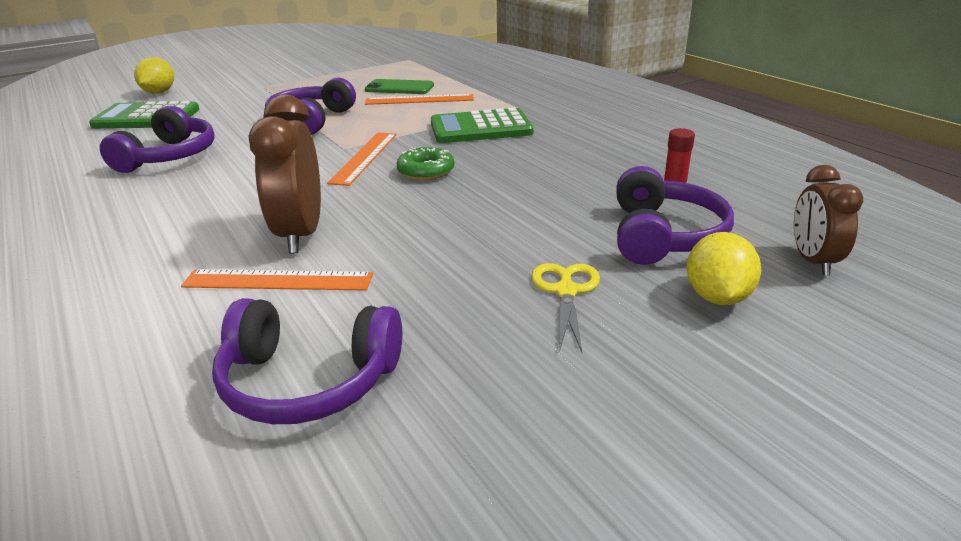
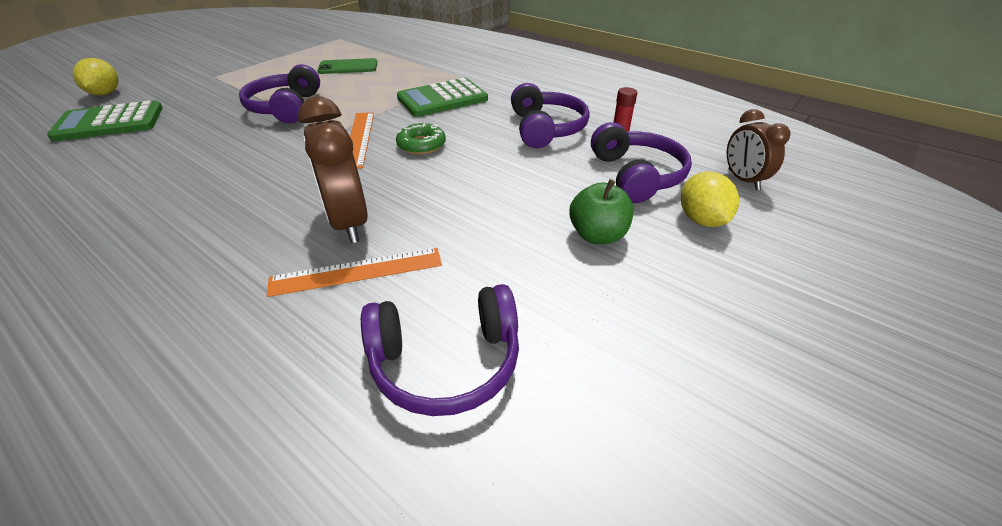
camera: 20 degrees left, 10 degrees up
purple headphones [100,106,215,173] -> purple headphones moved to [511,83,590,148]
orange ruler [365,94,474,105] -> none
yellow scissors [531,263,600,352] -> green apple [569,179,633,244]

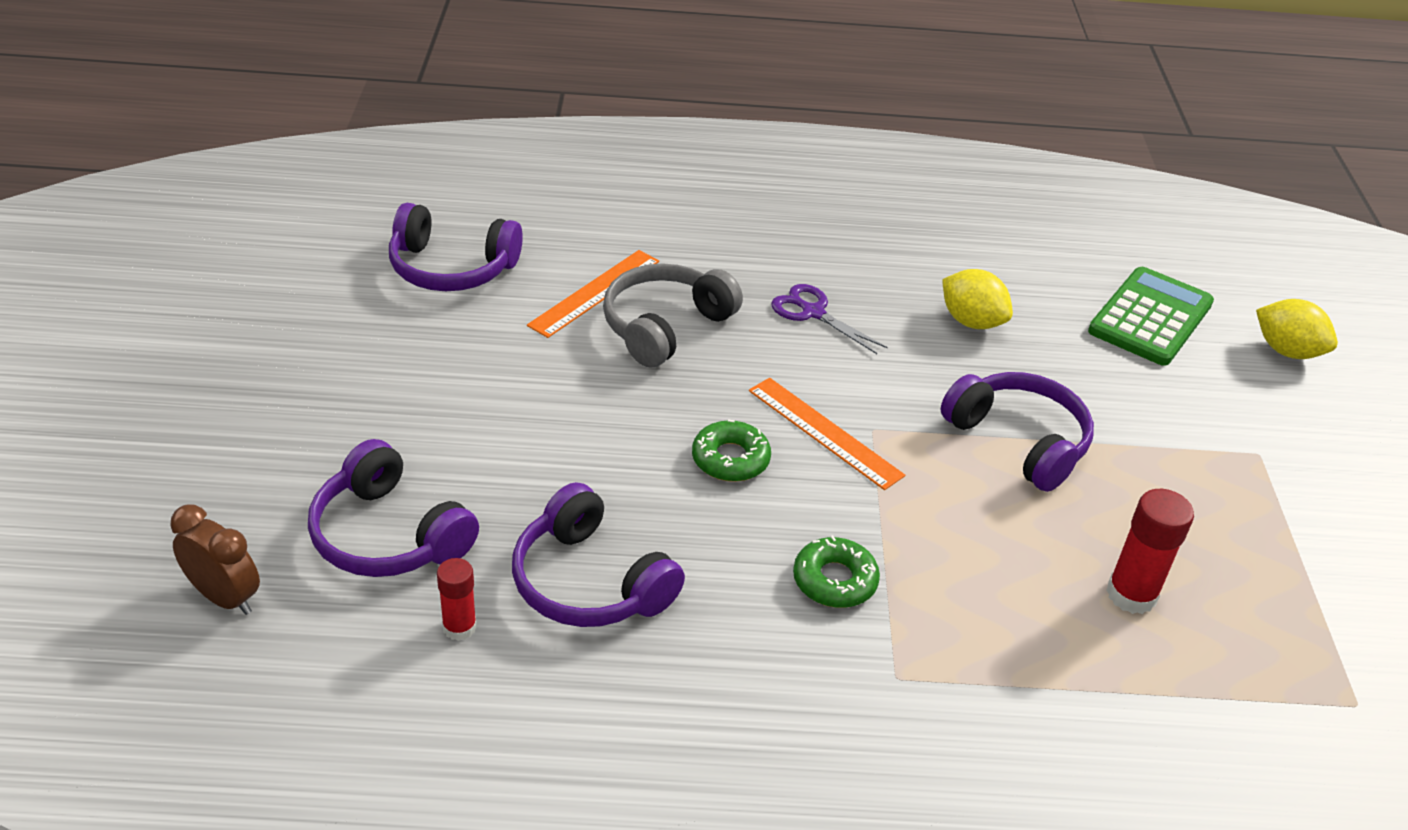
camera: 140 degrees right, 0 degrees up
brown clock [298,96,368,243] -> grey headphones [603,263,743,368]
green phone [317,58,377,74] -> red glue stick [1106,489,1194,614]
purple headphones [361,284,519,416] -> purple headphones turned 120 degrees counterclockwise [389,203,523,291]
green calculator [397,78,488,117] -> green donut [793,535,880,608]
green apple [569,179,633,244] -> none
yellow lemon [681,172,739,227] -> yellow lemon moved to [942,269,1013,329]
none -> purple scissors [771,284,888,354]

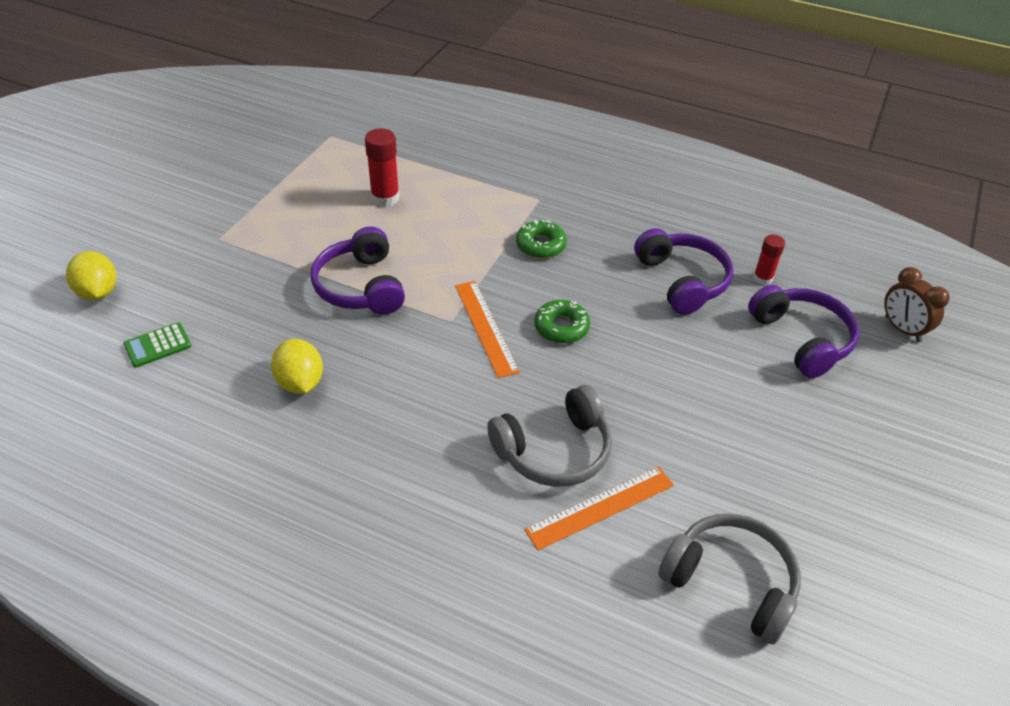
camera: 155 degrees left, 5 degrees up
purple headphones [389,203,523,291] -> grey headphones [658,514,801,644]
purple scissors [771,284,888,354] -> none
green calculator [1088,267,1214,366] -> green calculator [123,322,191,368], size x0.53

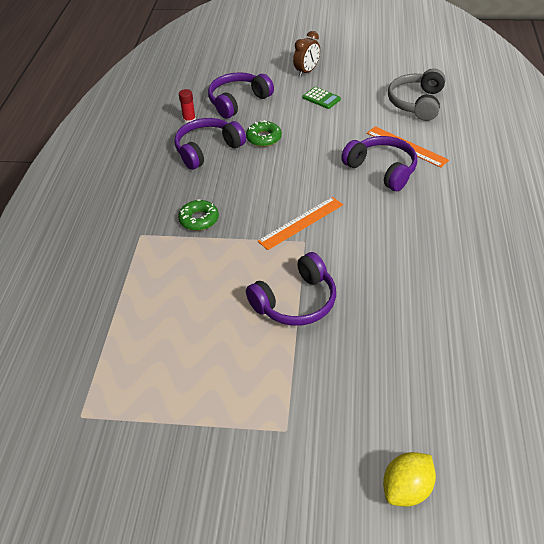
camera: 105 degrees left, 0 degrees up
green calculator [123,322,191,368] -> green calculator moved to [303,87,341,109]
yellow lemon [271,339,323,394] -> none
red glue stick [365,128,400,207] -> none
grey headphones [487,385,612,487] -> purple headphones [341,136,417,191]
green donut [534,300,590,343] -> green donut moved to [246,120,282,147]
brown clock [884,267,950,342] -> brown clock moved to [293,31,320,77]

